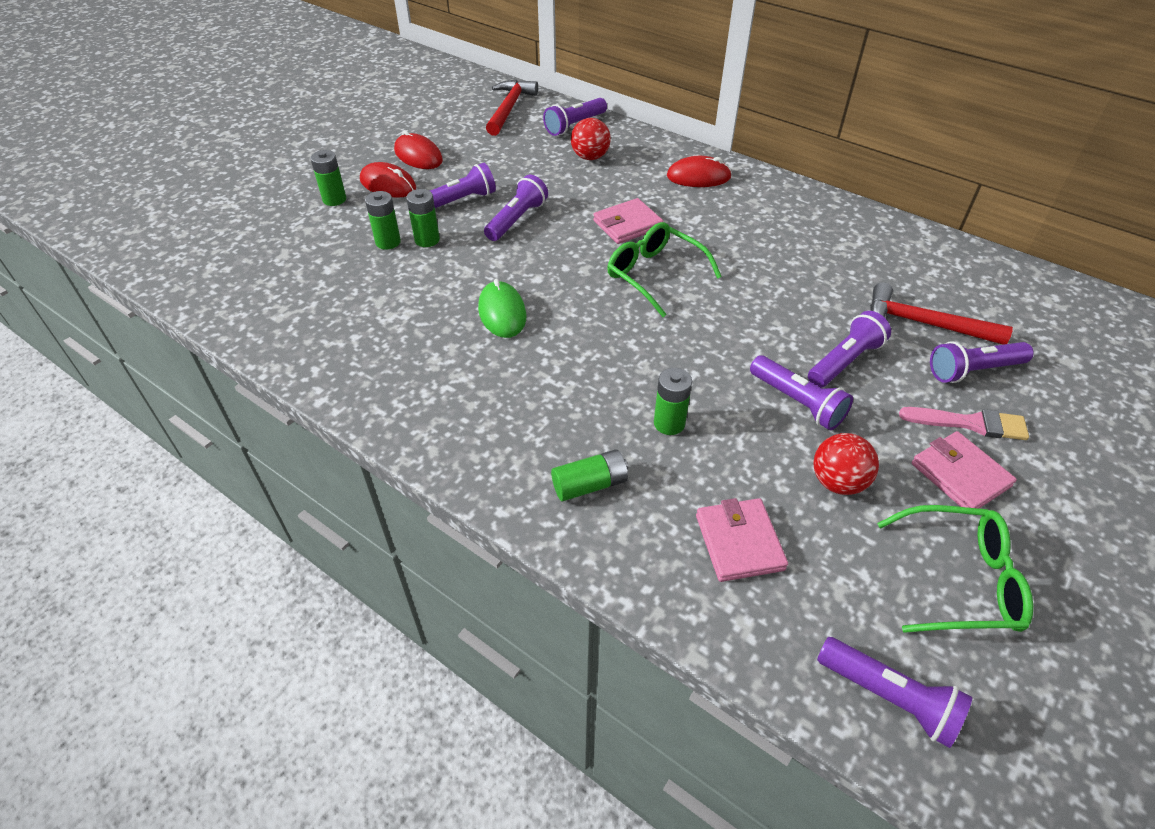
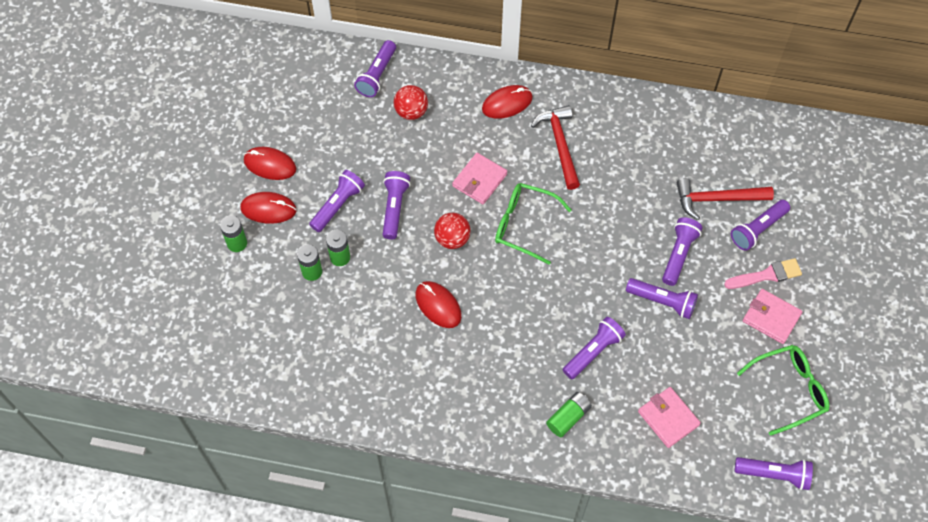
camera: 25 degrees left, 15 degrees up
green mouse [478,279,526,338] -> red mouse [415,281,462,328]
red hammer [486,80,538,136] -> red hammer moved to [531,105,580,190]
green battery [654,368,692,435] -> purple flashlight [563,317,626,379]
red ball [813,433,879,495] -> red ball moved to [434,213,471,249]

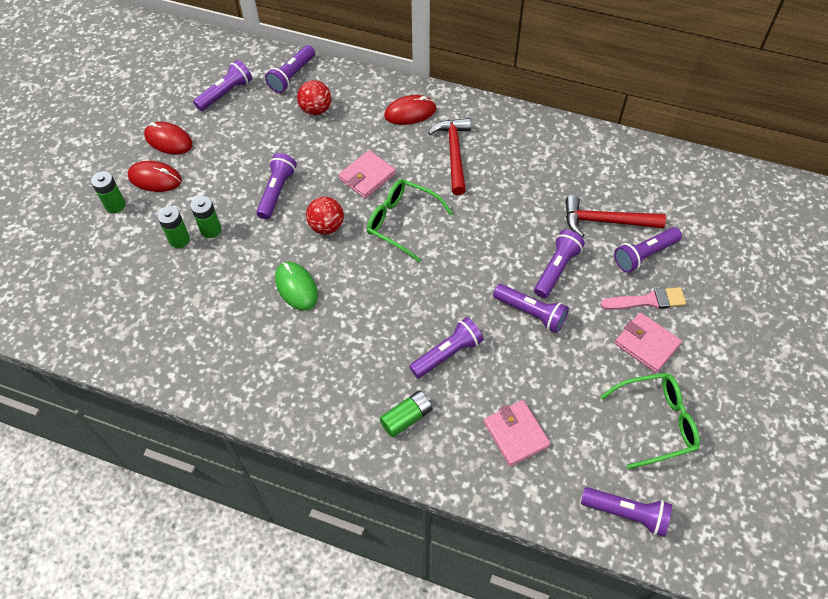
camera: 10 degrees right, 5 degrees down
purple flashlight [309,170,365,232] -> purple flashlight moved to [193,60,252,111]
red mouse [415,281,462,328] -> green mouse [275,262,318,311]

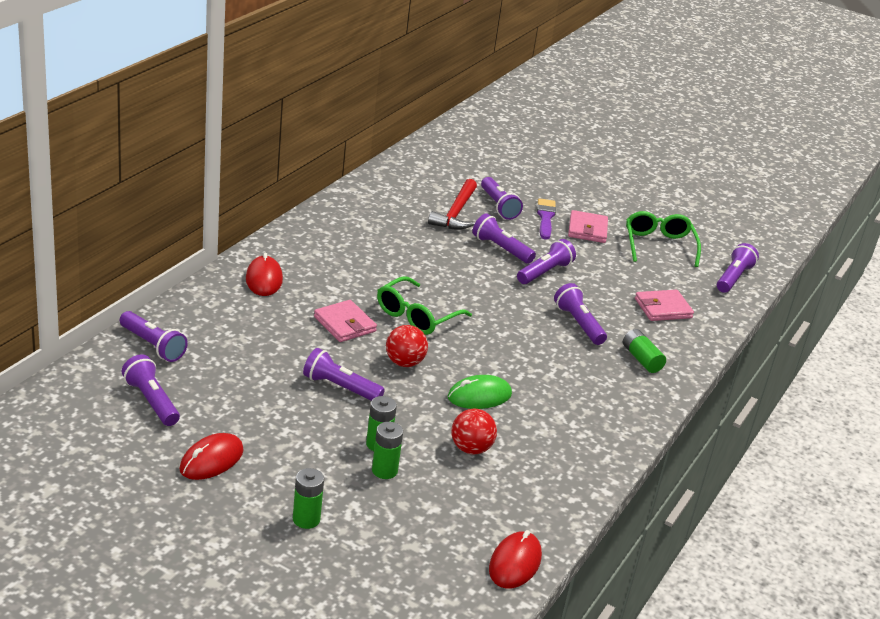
camera: 85 degrees left, 25 degrees down
red mouse [127,161,182,192] -> red mouse moved to [489,530,542,589]
red ball [297,80,331,115] -> red ball moved to [452,409,497,454]
red hammer [428,118,471,195] -> none
pink brush [600,287,687,310] -> purple brush [537,198,556,239]
pink wallet [615,312,682,373] -> pink wallet turned 45 degrees counterclockwise [568,210,608,243]

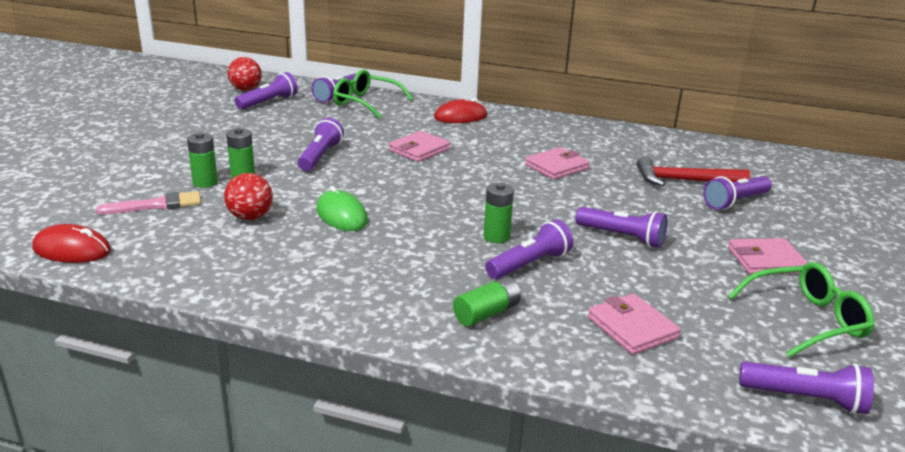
camera: 80 degrees right, 5 degrees down
red mouse [179,433,244,480] -> none
green battery [293,468,324,529] -> green battery moved to [483,183,514,243]
green glasses [377,276,472,335] -> green glasses moved to [333,70,413,119]
red ball [386,325,428,367] -> red ball moved to [227,57,262,91]
purple flashlight [472,213,536,264] -> none
purple brush [537,198,556,239] -> none
none -> pink brush [96,191,201,214]
none -> pink wallet [525,147,590,180]

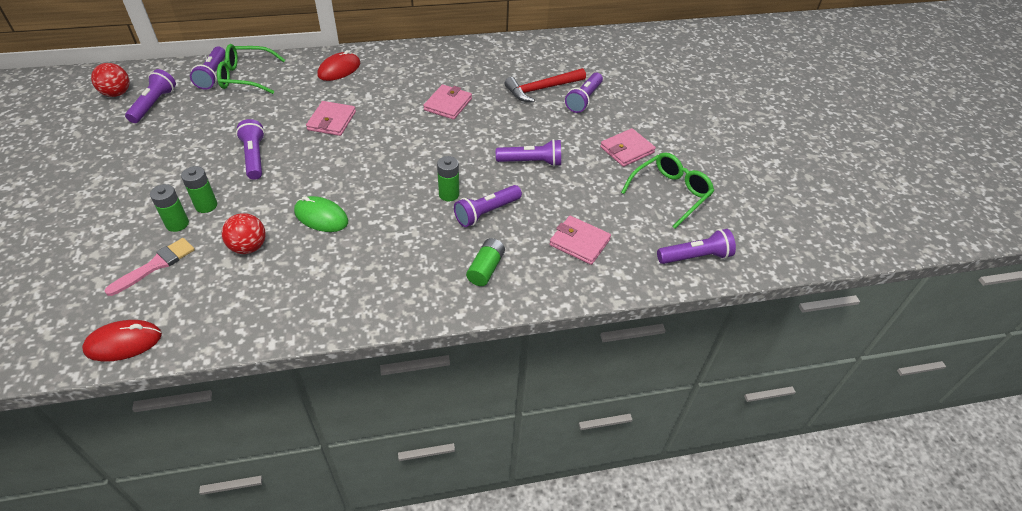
camera: 30 degrees left, 20 degrees up
purple flashlight [485,219,573,279] -> purple flashlight turned 150 degrees counterclockwise [454,185,522,227]

